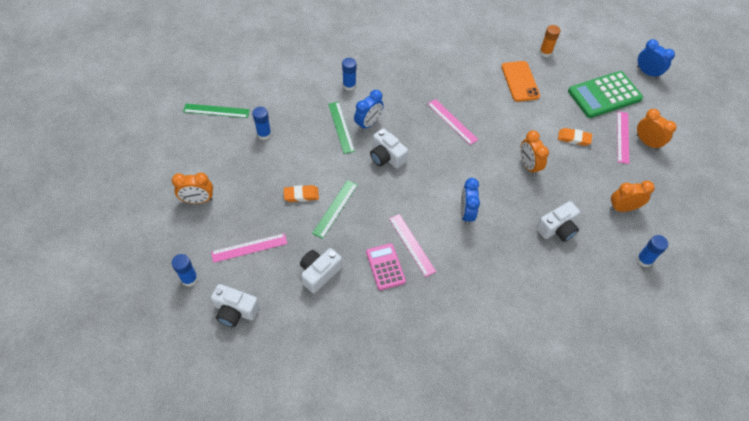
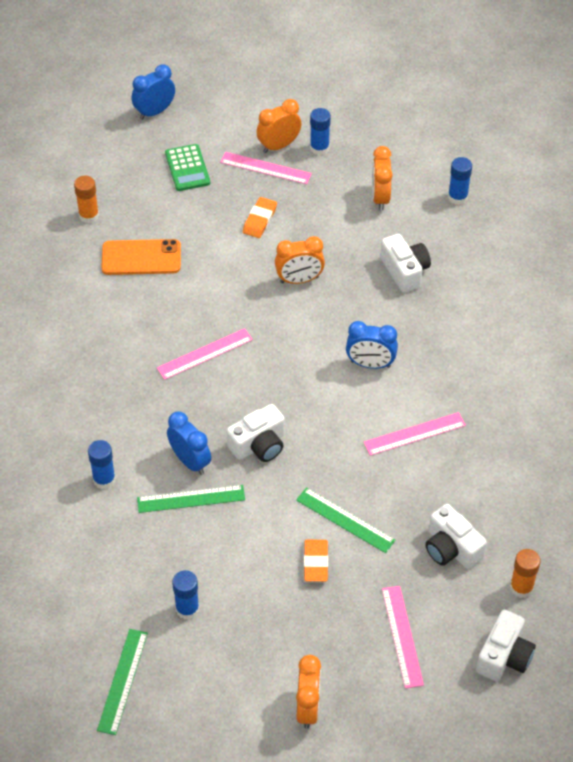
camera: 80 degrees left, 5 degrees down
blue glue stick [172,254,198,287] -> blue glue stick moved to [310,108,331,155]
pink calculator [366,243,406,290] -> none
green calculator [568,71,643,118] -> green calculator [165,144,210,191], size x0.59
none -> orange glue stick [510,549,541,598]

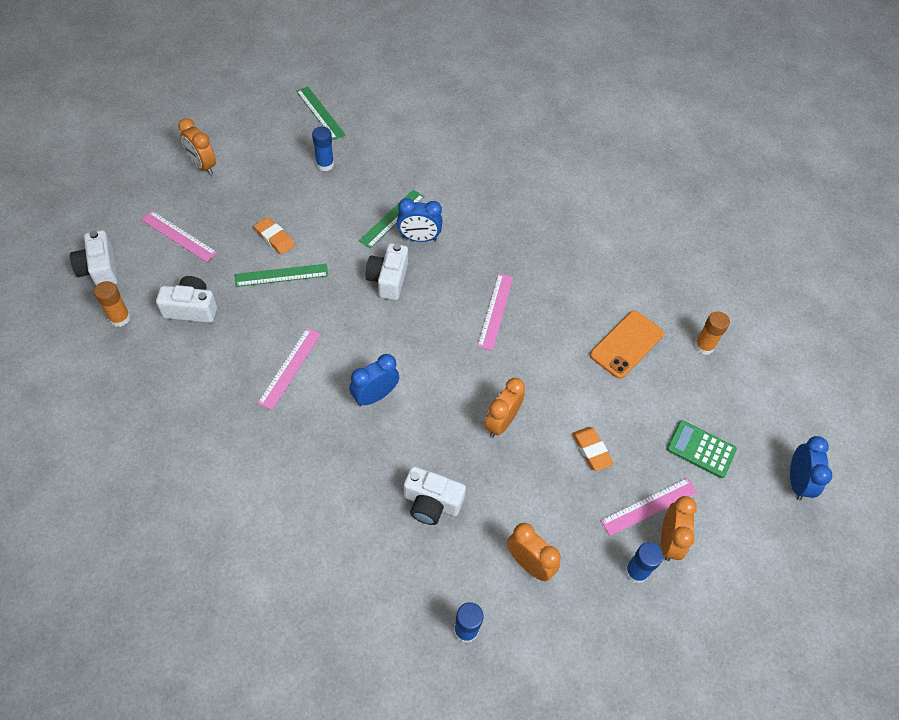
camera: 130 degrees right, 5 degrees up
blue glue stick [88,440,116,489] -> none

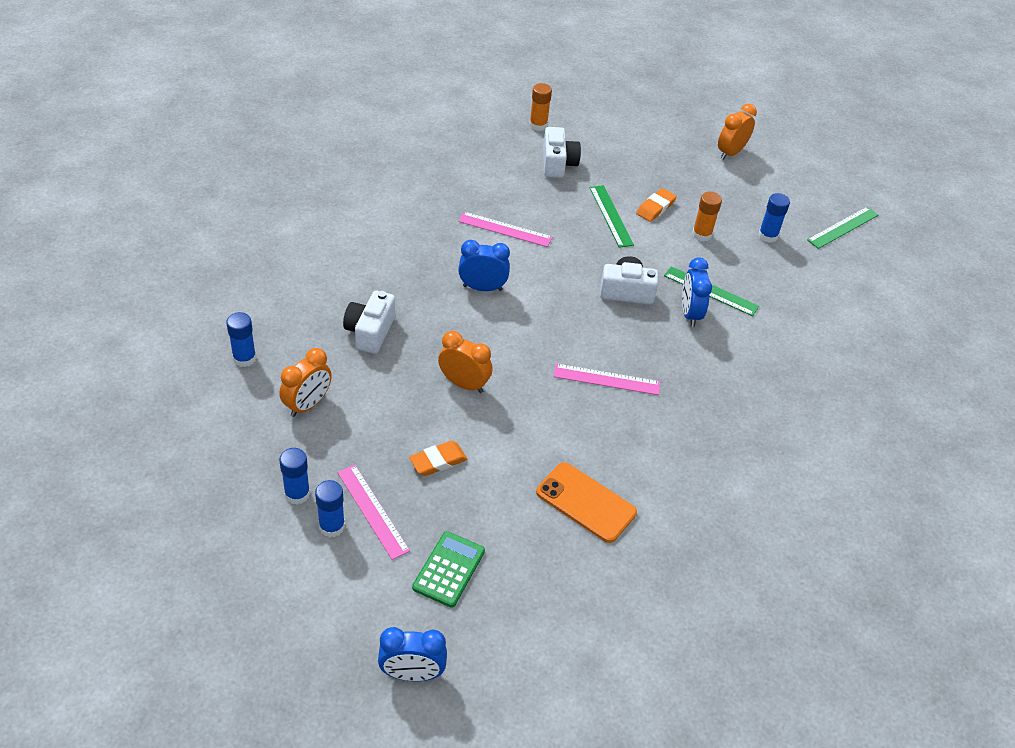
camera: 85 degrees right, 10 degrees down
white camera [70,230,117,286] -> none
pink ruler [141,211,217,262] -> none
blue clock [349,354,399,406] -> blue clock turned 45 degrees counterclockwise [458,240,510,291]
orange clock [661,496,697,561] -> blue glue stick [315,480,345,538]
orange glue stick [694,311,730,355] -> orange glue stick moved to [692,192,722,241]

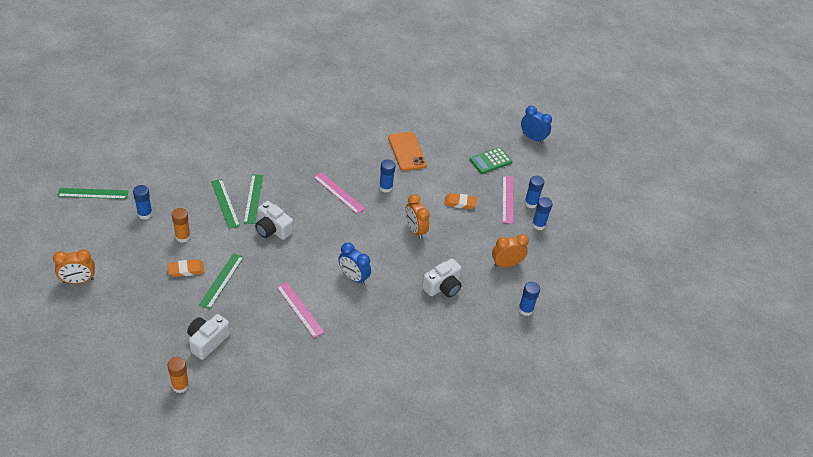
camera: 145 degrees left, 0 degrees up
blue clock [682,258,712,327] -> green ruler [243,174,263,224]
none -> blue glue stick [379,159,395,193]

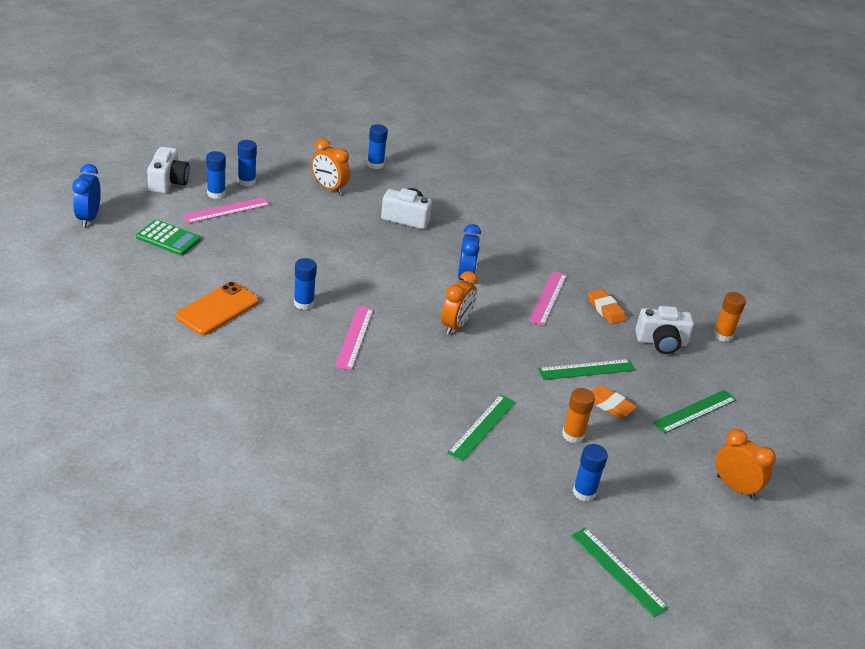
camera: 125 degrees left, 10 degrees down
green ruler [243,174,263,224] -> green ruler moved to [653,390,736,434]
white camera [255,201,293,240] -> white camera moved to [147,147,190,194]
orange clock [405,194,430,239] -> orange clock moved to [441,271,478,335]
orange eraser [444,193,477,209] -> orange eraser moved to [588,289,626,324]

